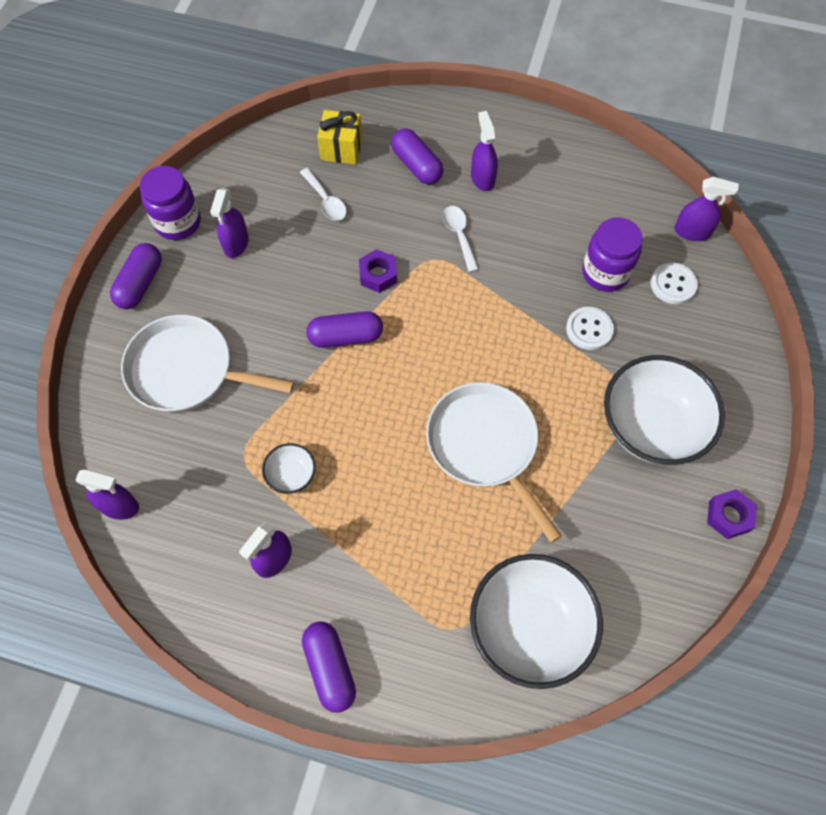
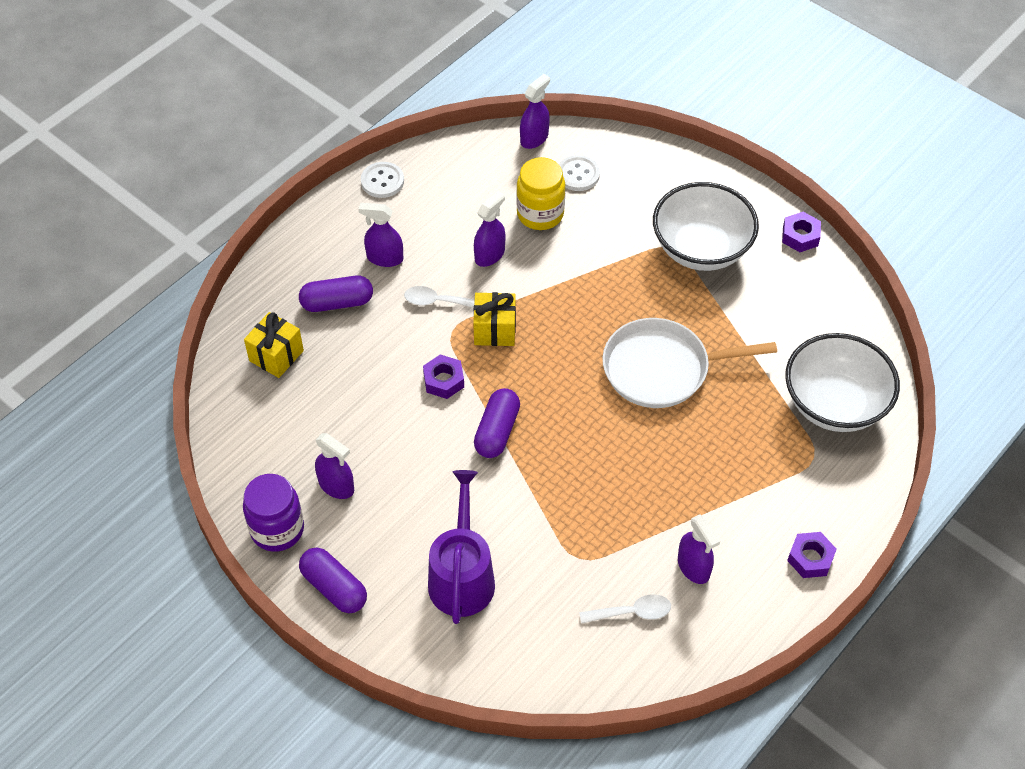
camera: 65 degrees left, 10 degrees down
purple spray bottle [75,470,139,520] -> purple spray bottle moved to [474,191,505,267]
white pan [121,315,294,412] -> purple watering can [428,470,495,624]
white bowl [262,443,316,494] -> none
white spoon [300,168,347,221] -> white spoon moved to [579,594,671,624]
purple capsule [302,622,356,713] -> purple nut [787,532,837,578]
white button [566,307,614,350] -> white button moved to [361,162,404,198]
purple jar [582,217,643,292] -> yellow jar [516,157,565,230]
none -> yellow gift [473,292,516,346]

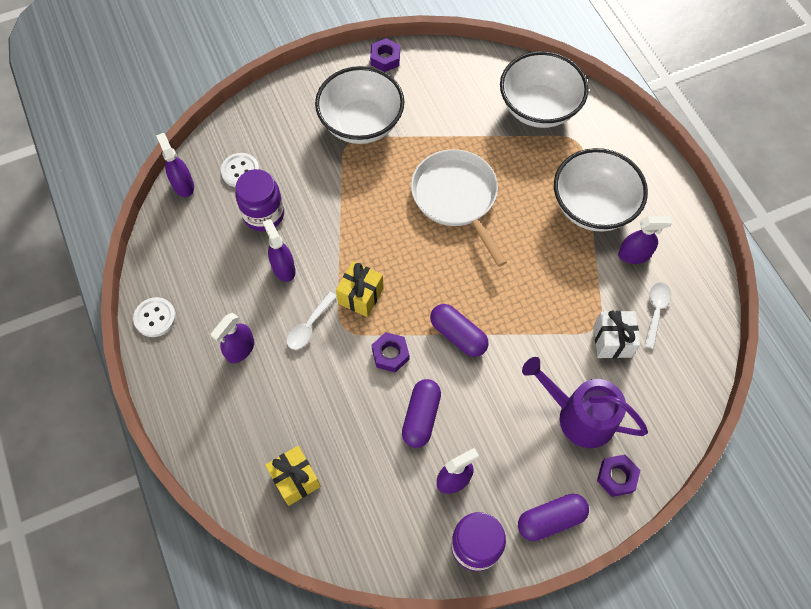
camera: 65 degrees left, 10 degrees up
purple capsule [299,276,373,312] -> purple capsule moved to [402,379,441,448]
yellow jar [516,157,565,230] -> purple jar [236,169,284,231]
white pan [602,318,777,408] -> white pan turned 135 degrees clockwise [411,149,507,267]
purple nut [787,532,837,578] -> purple nut moved to [597,455,640,497]
none -> white bowl [554,148,648,232]
none -> white gift [594,311,640,358]

